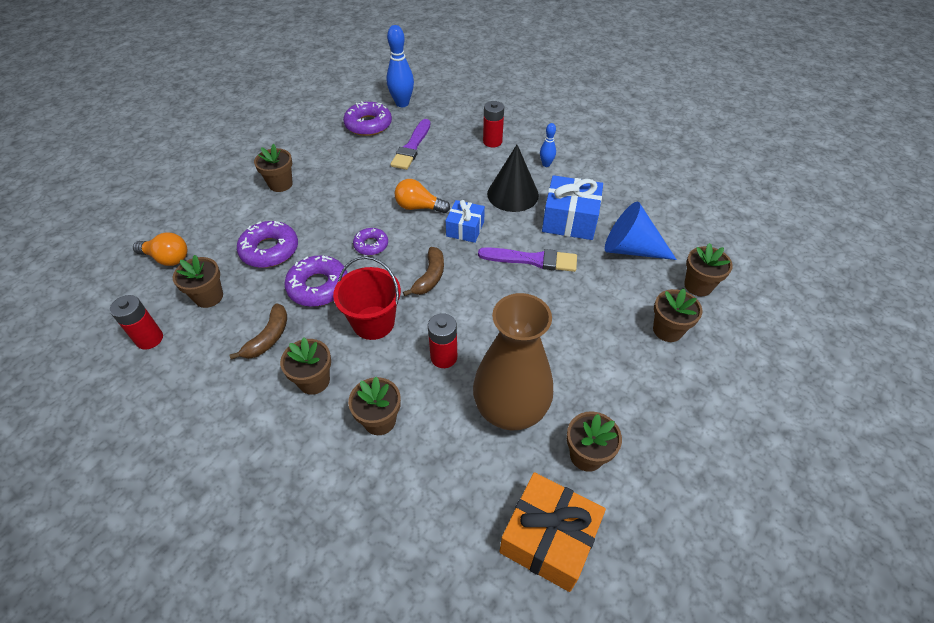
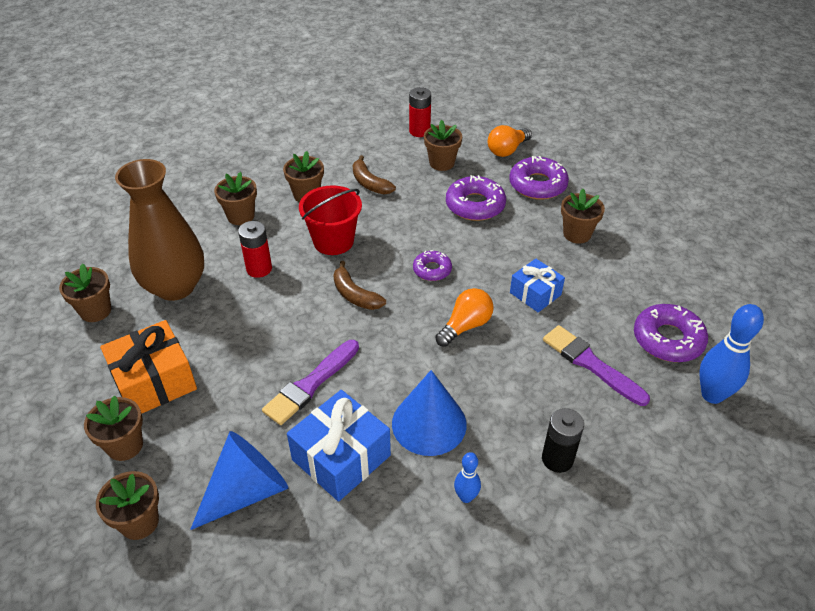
camera: 120 degrees right, 5 degrees down
purple donut [284,255,347,307] -> purple donut moved to [509,156,569,200]
blue gift [446,200,485,243] -> blue gift moved to [510,259,565,312]
red battery [483,101,504,148] -> black battery [542,408,584,473]
black cone [487,145,539,212] -> blue cone [392,370,467,456]
orange gift [499,472,606,592] -> orange gift moved to [100,320,197,414]

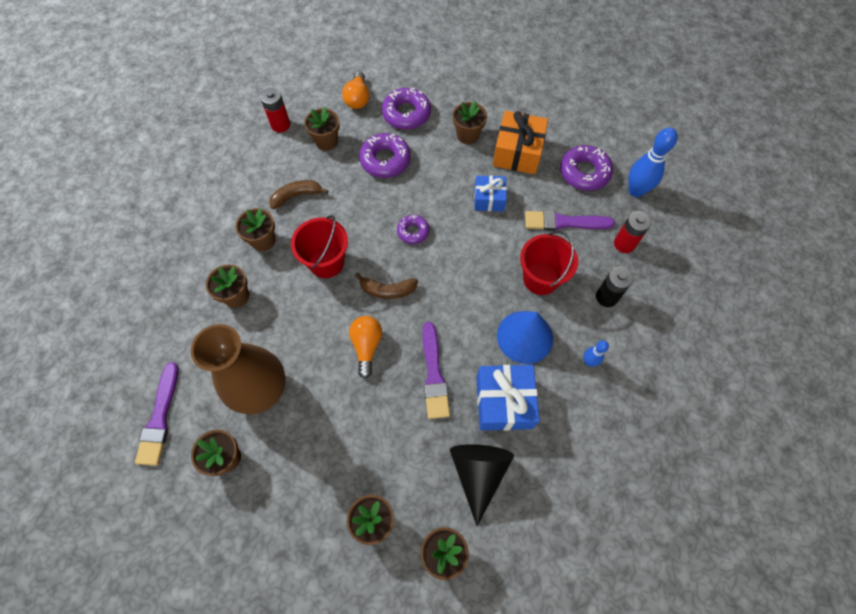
camera: 45 degrees left, 20 degrees up
orange gift [100,320,197,414] -> orange gift moved to [493,111,548,174]
blue cone [190,431,288,530] -> black cone [450,444,514,526]
red battery [238,221,272,278] -> red battery moved to [614,211,651,253]
brown banana [353,155,396,194] -> brown banana turned 150 degrees clockwise [269,180,328,209]
orange light bulb [435,288,494,347] -> orange light bulb moved to [349,316,382,379]
none -> purple brush [135,362,178,466]
none -> red bucket [520,231,578,295]

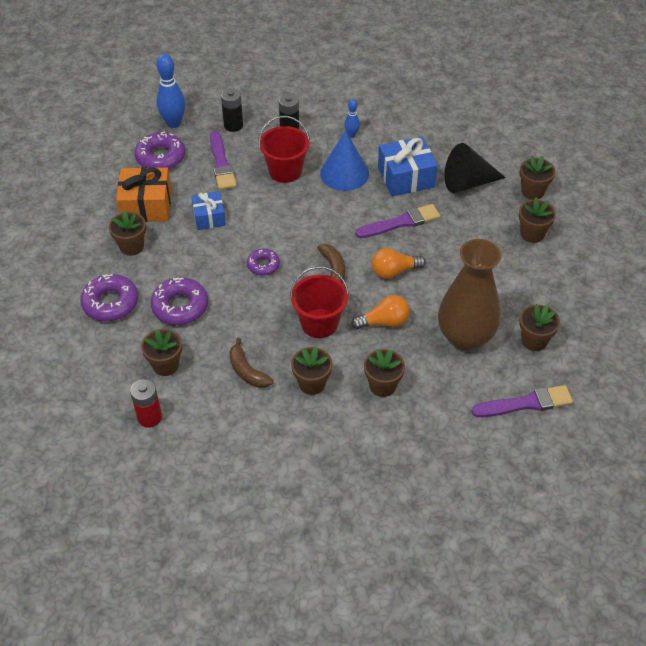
camera: 105 degrees left, 15 degrees down
orange light bulb [342,71,369,109] -> orange light bulb moved to [351,295,410,330]
red battery [614,211,651,253] -> black battery [221,88,243,132]

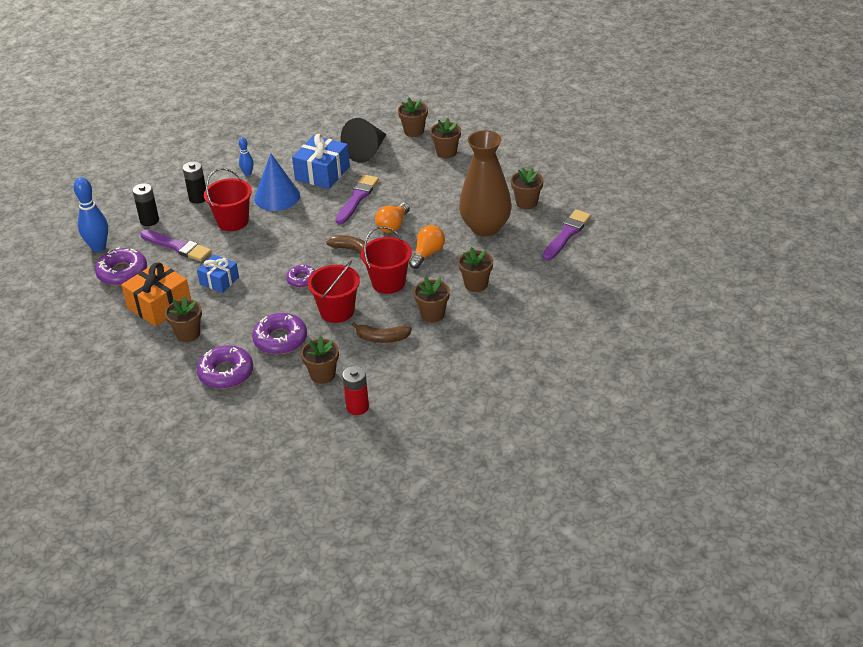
camera: 45 degrees left, 10 degrees down
none -> red bucket [308,261,360,323]

